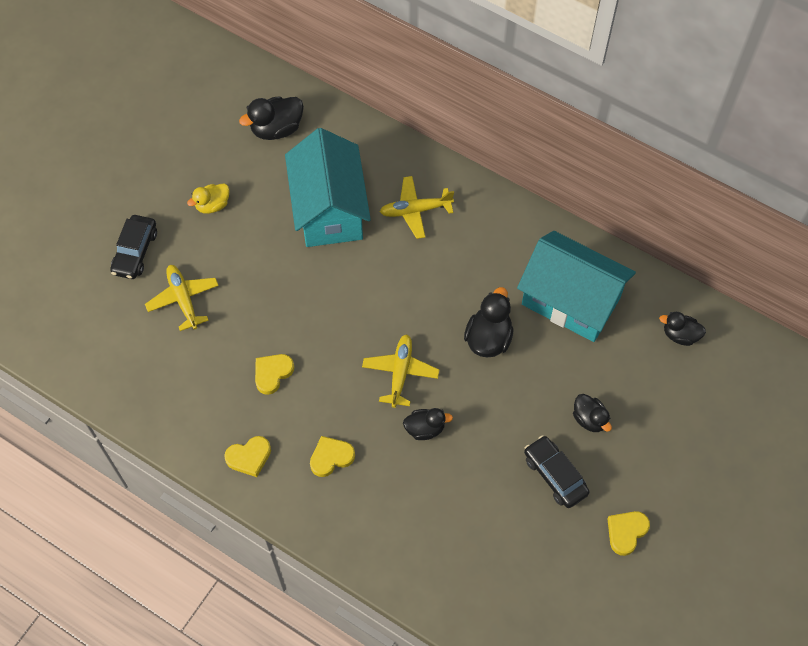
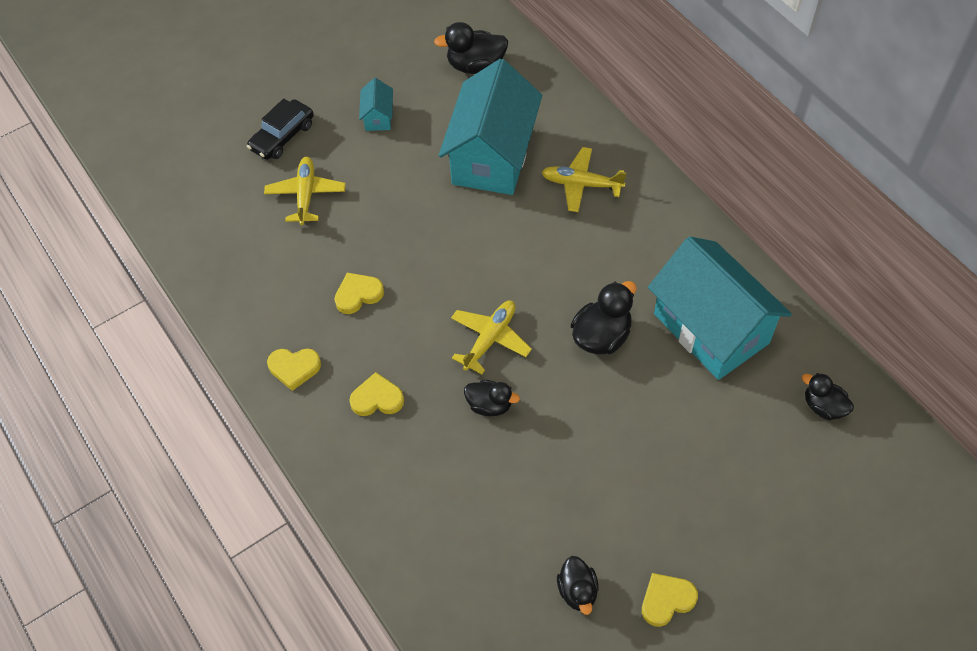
camera: 25 degrees right, 5 degrees down
yellow duck [187,184,230,214] -> turquoise house [359,78,393,131]
black car [524,435,590,508] -> none
black duck [573,394,612,432] -> black duck moved to [557,556,599,615]

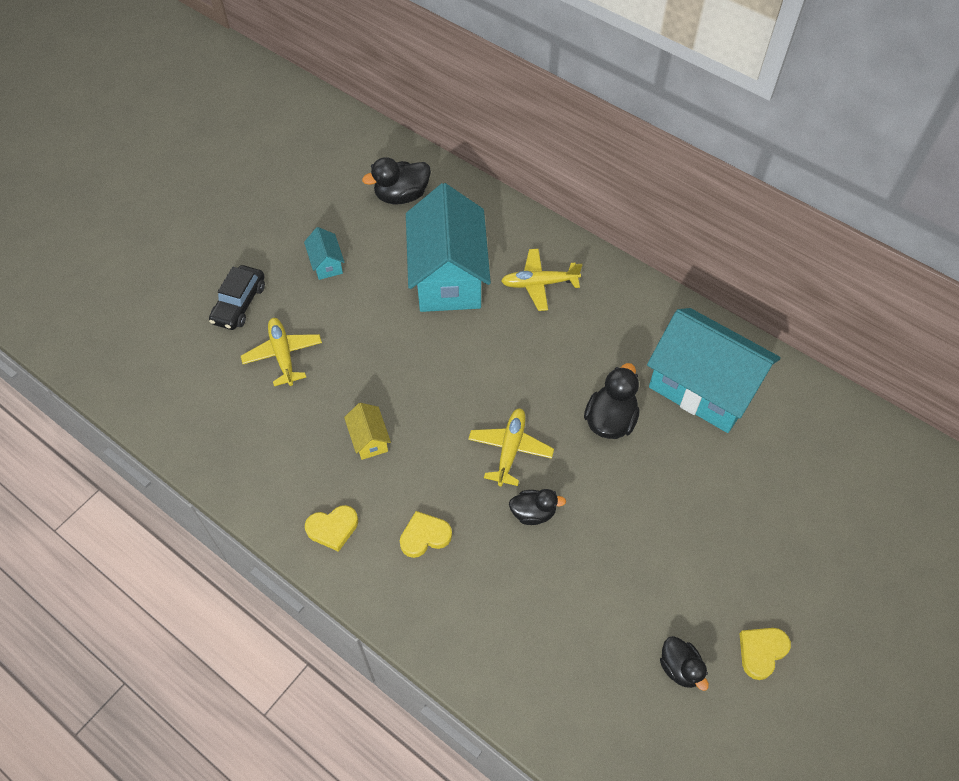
camera: 20 degrees left, 0 degrees up
yellow heart [334,273,384,314] -> yellow house [344,403,391,460]
black duck [802,373,854,420] -> none

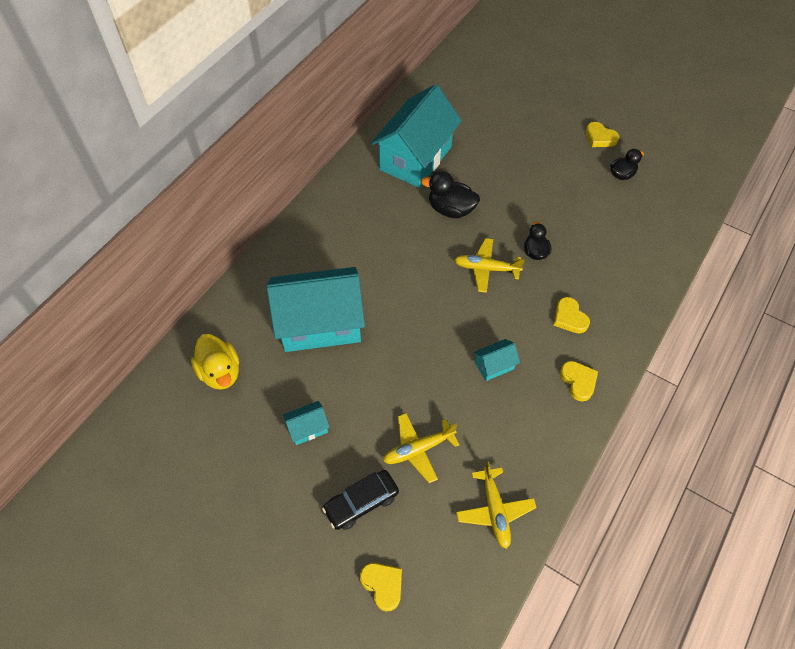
camera: 95 degrees left, 0 degrees up
black car [209,265,265,330] -> black car turned 135 degrees clockwise [322,470,399,530]
yellow house [344,403,391,460] -> turquoise house [474,339,520,381]
black duck [362,157,431,204] -> yellow duck [191,334,239,390]
yellow plane [501,249,582,311] -> yellow plane moved to [456,461,537,549]
none -> yellow heart [360,563,402,611]

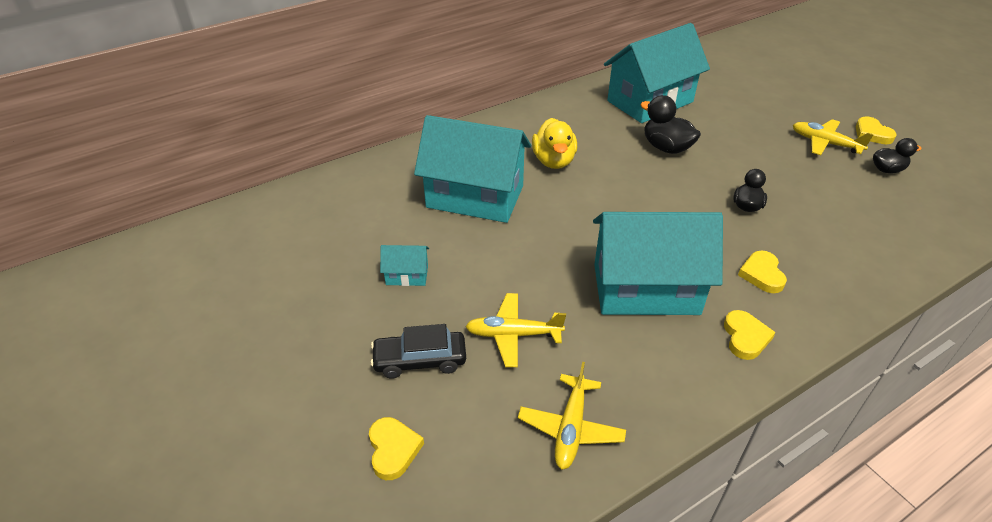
camera: 25 degrees right, 15 degrees down
yellow duck [191,334,239,390] -> yellow duck moved to [532,118,577,169]
yellow plane [454,238,525,293] -> yellow plane moved to [793,119,874,155]
turquoise house [474,339,520,381] -> turquoise house [593,212,723,315], size x2.41

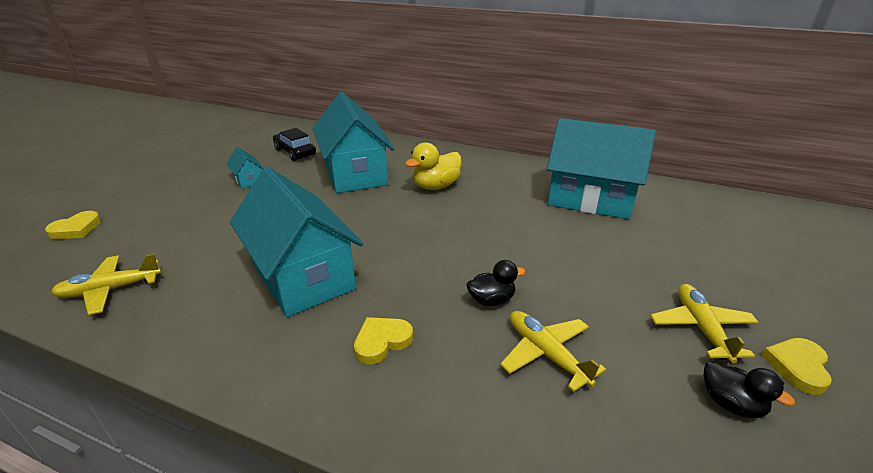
camera: 55 degrees right, 10 degrees down
black car [371,324,466,379] -> black car moved to [273,128,316,161]
yellow plane [465,293,566,367] -> yellow plane moved to [500,311,606,392]
black duck [640,95,701,154] -> none
yellow heart [724,310,776,360] -> none

